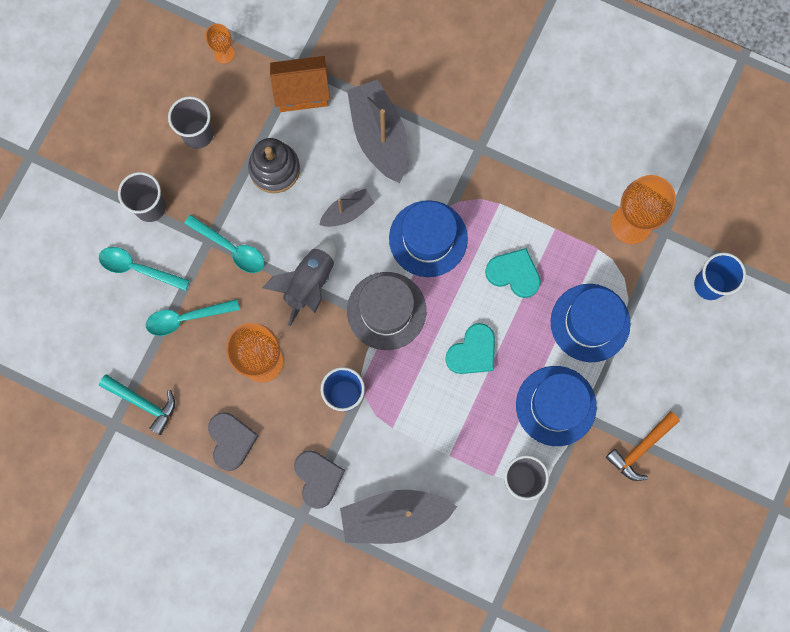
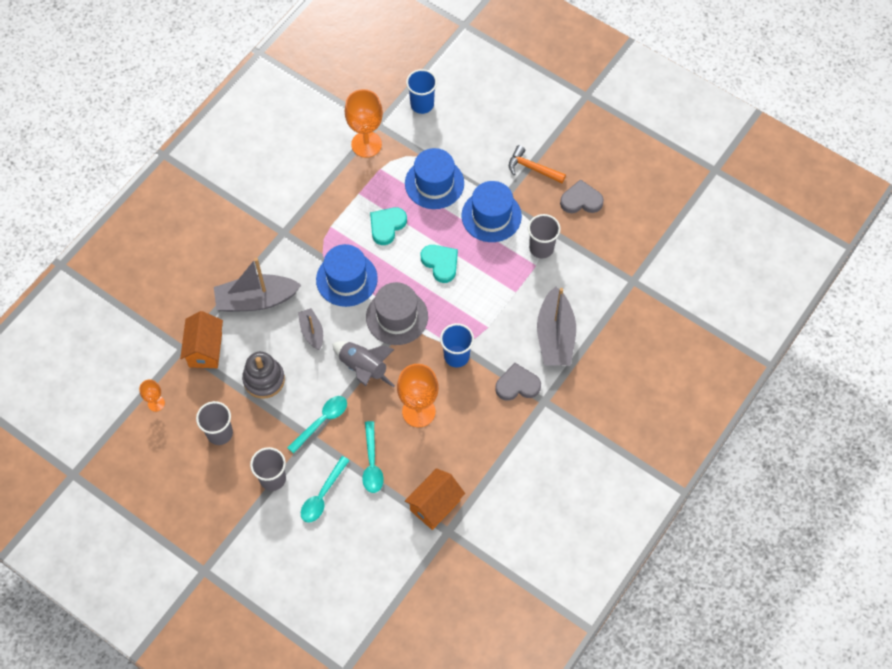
camera: 80 degrees left, 15 degrees down
turquoise hammer [99,374,175,435] -> orange house [405,468,465,530]
grey heart [208,412,259,471] -> grey heart moved to [560,179,604,213]
orange hammer [606,411,680,481] -> orange hammer turned 150 degrees clockwise [509,145,566,183]

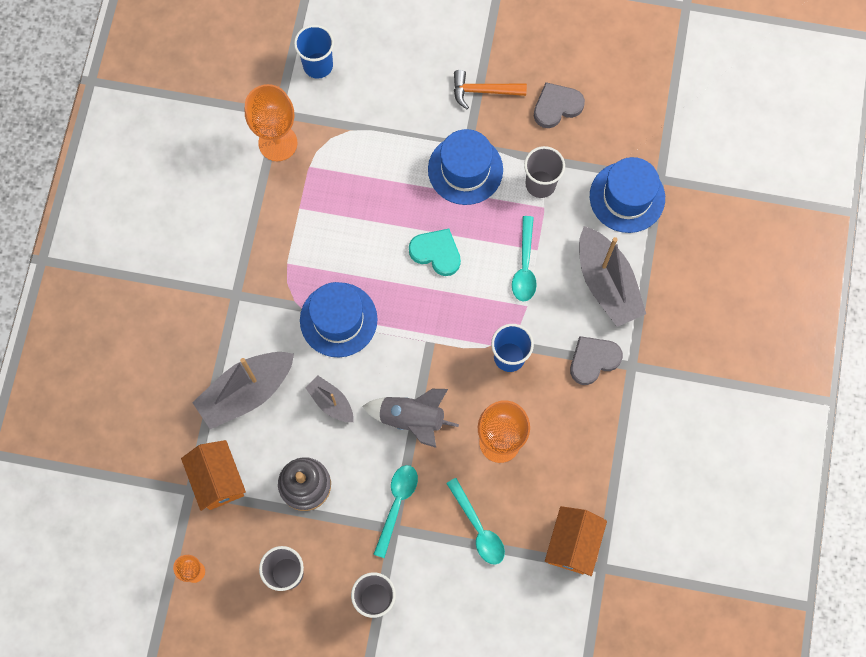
camera: 25 degrees left, 10 degrees up
turquoise spoon [301,456,350,523] -> turquoise spoon moved to [512,216,537,301]
grey hat [366,282,428,345] -> none
turquoise heart [370,207,407,245] -> none
blue hat [405,148,464,209] -> blue hat moved to [590,157,665,233]

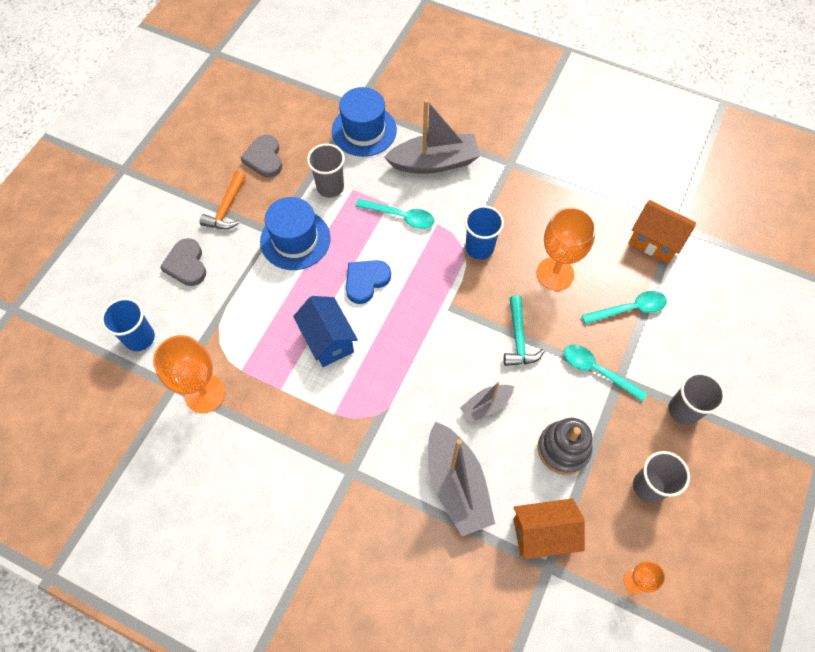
camera: 75 degrees left, 10 degrees down
blue hat [300,282,378,357] -> none
grey rocket [362,389,459,448] -> turquoise hammer [504,295,545,366]
turquoise heart [409,228,461,276] -> blue heart [346,260,391,304]
grey heart [570,336,623,385] -> grey heart moved to [160,238,206,286]
none -> blue house [293,296,358,367]

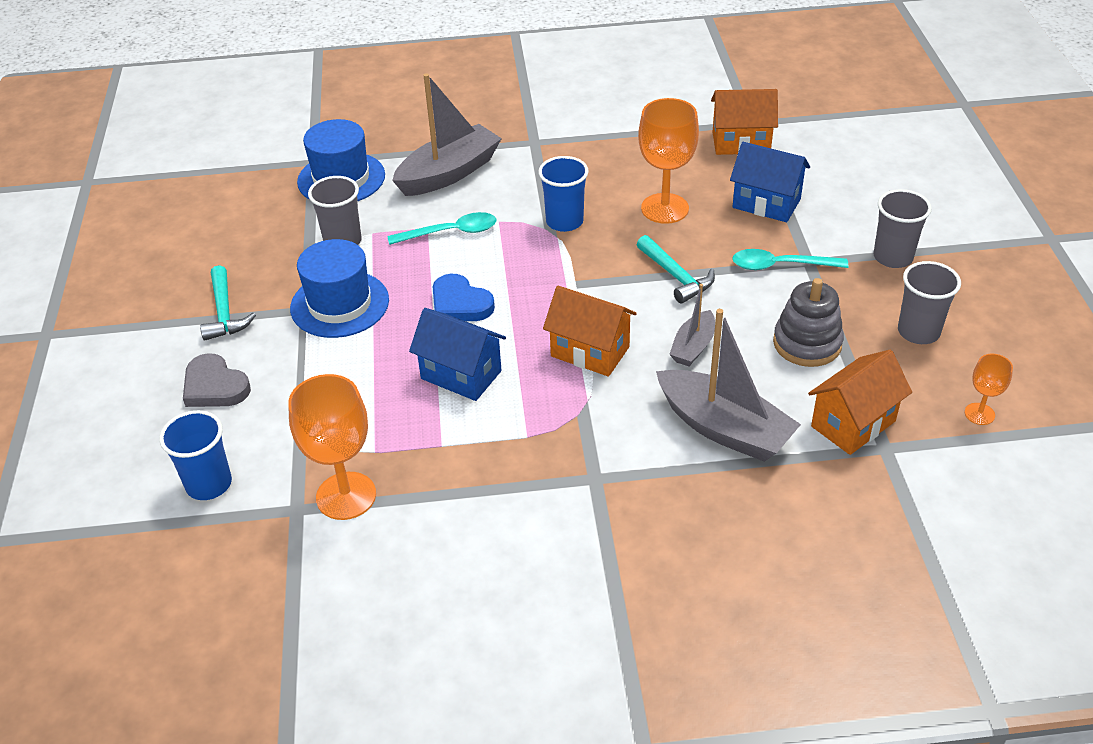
camera: 30 degrees left, 20 degrees down
orange hammer [199,171,246,229] -> turquoise hammer [200,265,256,341]
grey heart [241,135,282,177] -> none
blue heart [346,260,391,304] -> blue heart turned 60 degrees counterclockwise [433,274,495,321]
turquoise spoon [582,291,667,324] -> blue house [730,142,810,222]
none -> orange house [543,286,637,377]

